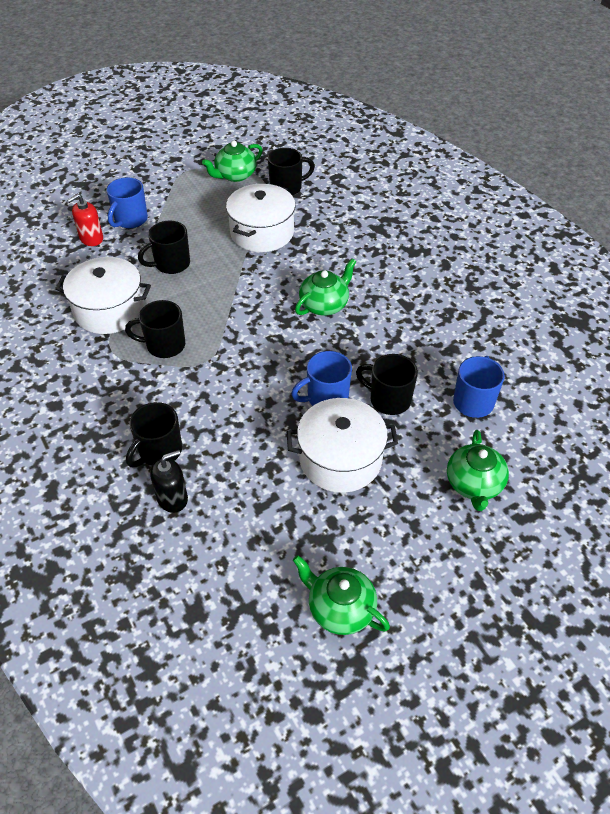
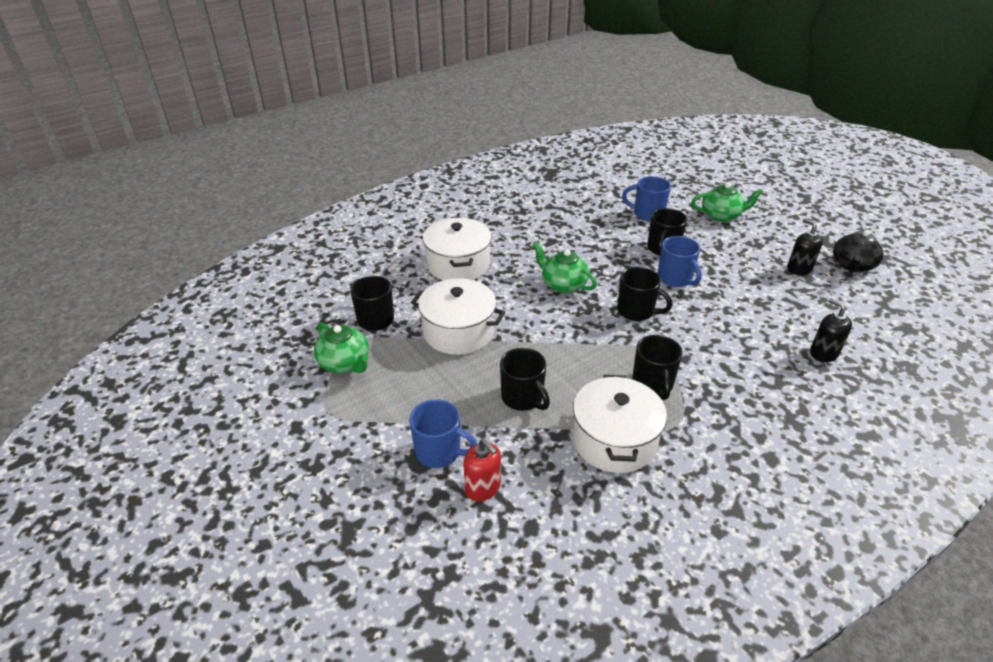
camera: 95 degrees left, 10 degrees down
black mug [126,402,182,467] -> black mug moved to [617,267,672,321]
white pot [287,398,398,493] -> white pot moved to [423,218,492,280]
green teapot [293,555,390,635] -> black teapot [833,229,884,272]
none -> black soap dispenser [787,219,823,275]

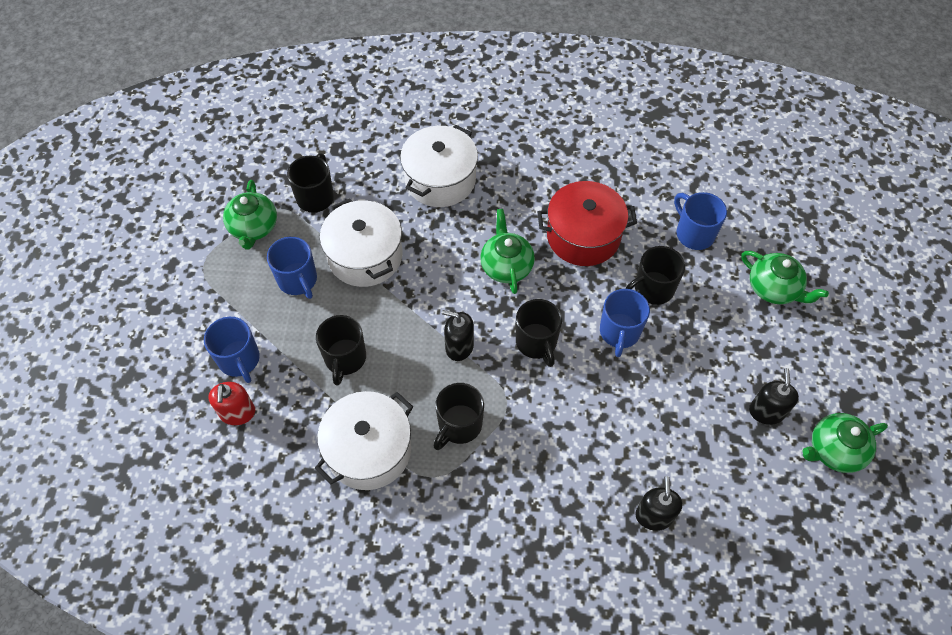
camera: 40 degrees right, 20 degrees up
black teapot [833,229,884,272] -> green teapot [803,413,888,473]
none -> blue mug [267,237,317,299]
none -> black soap dispenser [442,310,474,361]
none -> red pot [537,181,637,266]

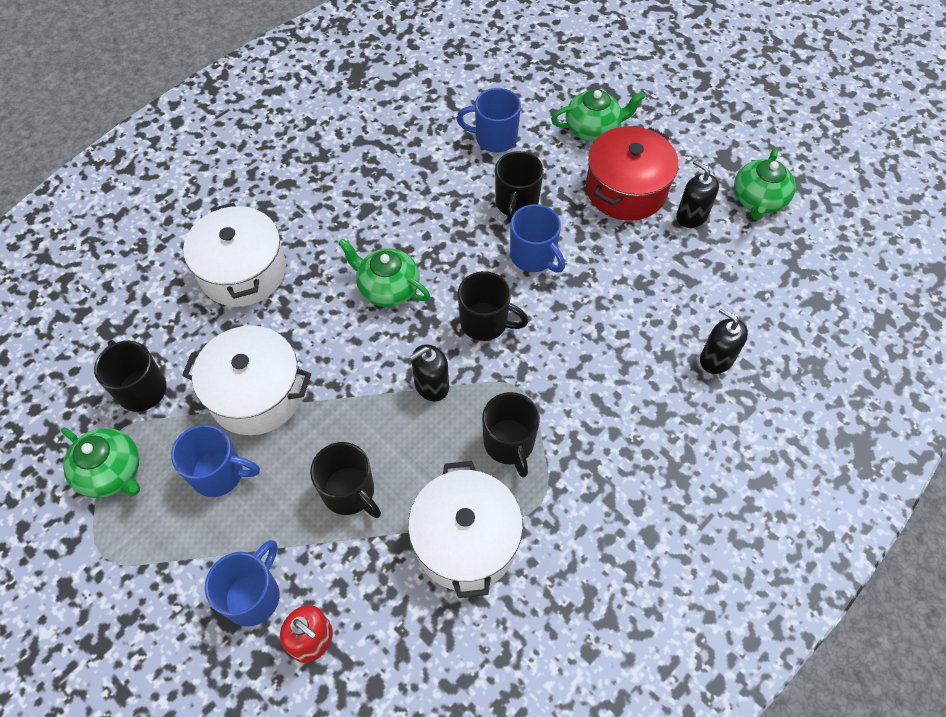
camera: 50 degrees left, 0 degrees up
blue mug [204,317,260,383] -> blue mug turned 75 degrees counterclockwise [205,540,279,627]
red pot [537,181,637,266] -> red pot moved to [586,126,679,221]

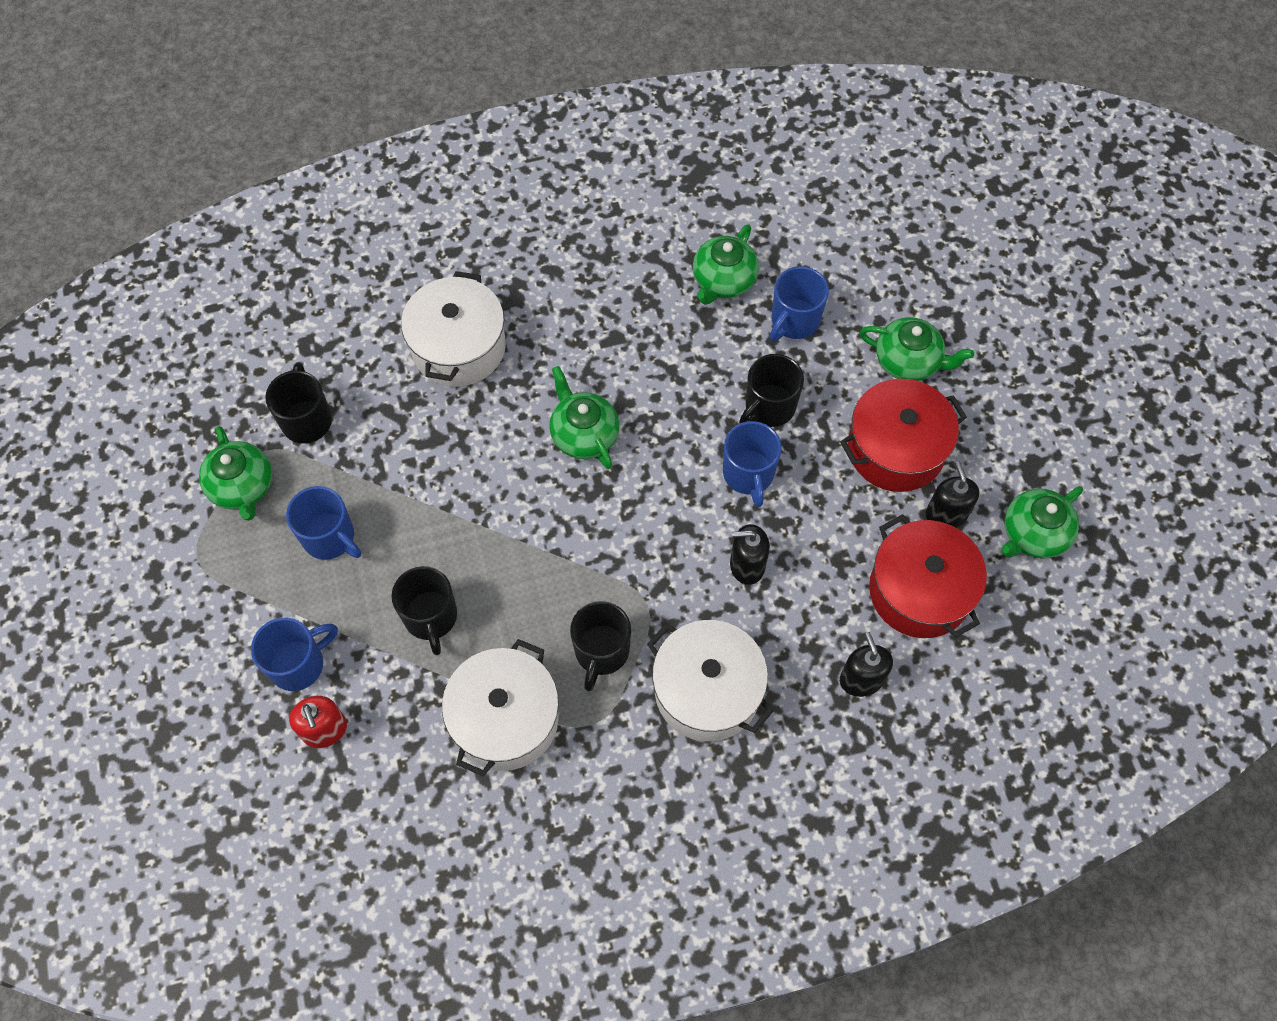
camera: 30 degrees right, 5 degrees up
white pot [182,326,311,435] -> white pot moved to [647,620,773,742]
black soap dispenser [410,344,449,402] -> black soap dispenser moved to [730,524,770,585]
blue mug [457,88,521,152] -> blue mug turned 90 degrees counterclockwise [770,266,829,341]
black mug [458,271,529,341] -> none
none -> green teapot [693,224,759,305]
none -> red pot [869,514,987,638]

